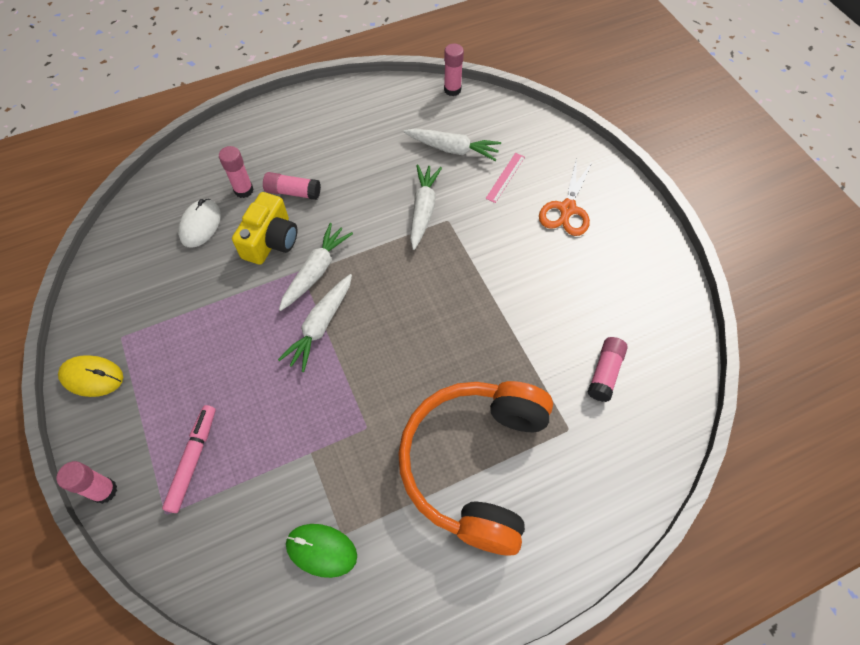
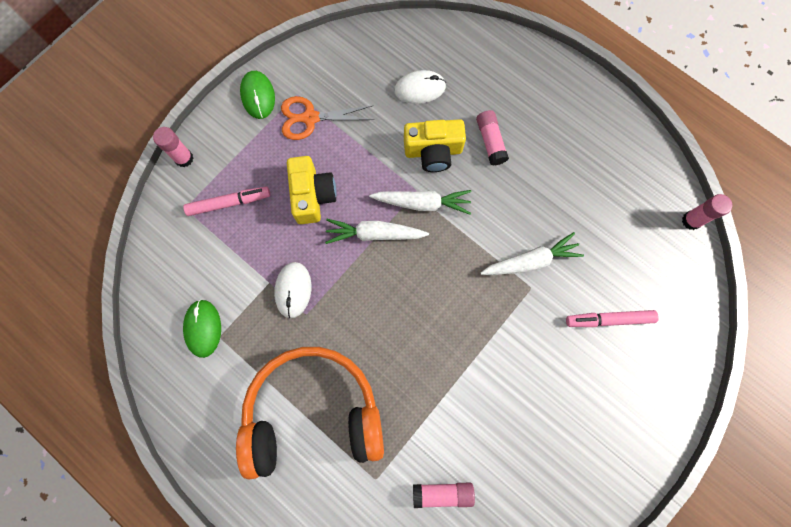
camera: 65 degrees right, 15 degrees up
yellow mouse [58,355,123,397] -> green mouse [240,71,275,119]
pink glue stick [219,146,254,198] -> none
white carrot [403,128,501,161] -> none
pink ruler [485,153,525,203] -> pink marker [566,310,659,327]
orange scissors [539,157,593,236] -> orange scissors moved to [281,96,374,140]
none -> white mouse [274,262,311,318]
none -> yellow camera [287,156,337,224]

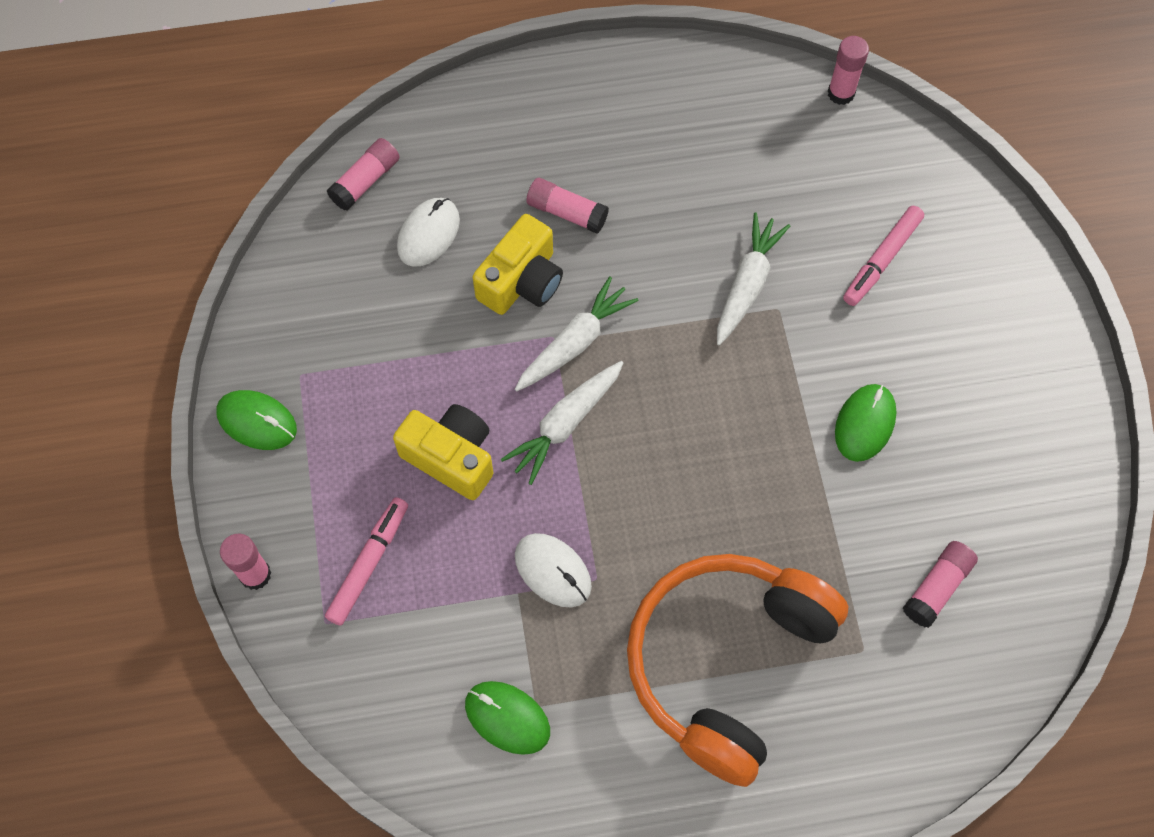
camera: 50 degrees left, 10 degrees down
orange scissors [281,96,374,140] -> none
none -> pink glue stick [327,138,399,211]
none -> green mouse [835,384,897,462]

